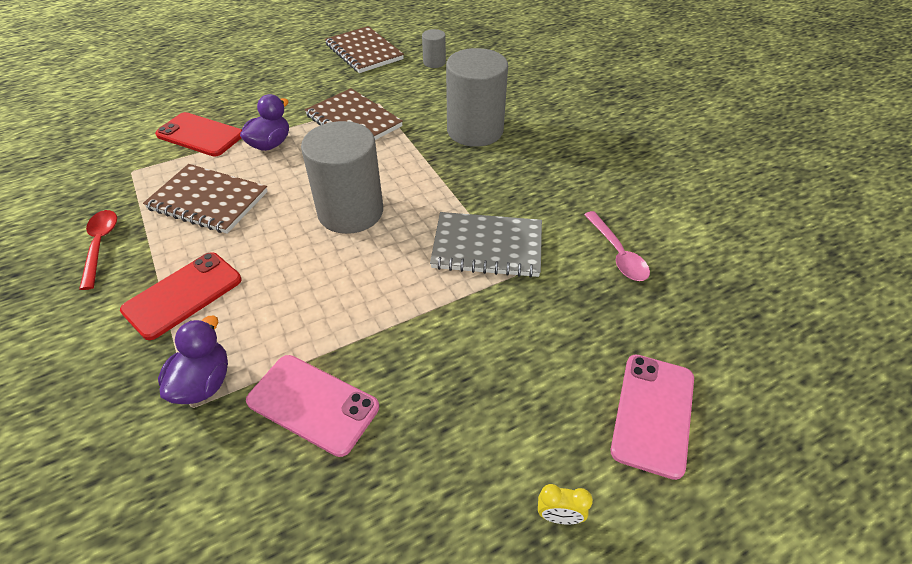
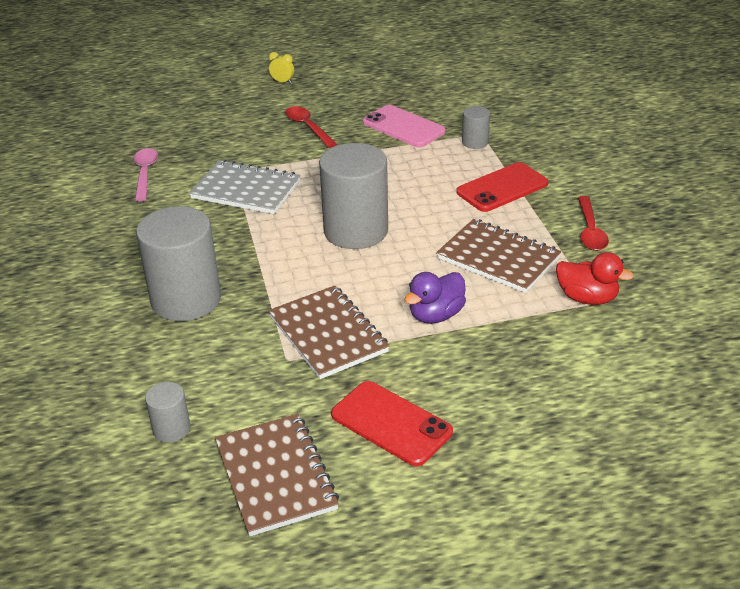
camera: 165 degrees left, 10 degrees down
red phone [155,112,242,156] -> red phone moved to [331,381,453,466]
purple duck [158,316,228,404] -> grey cylinder [462,106,490,149]
pink phone [611,354,694,480] -> none
none -> red spoon [285,106,337,148]
none -> red duck [556,252,634,305]

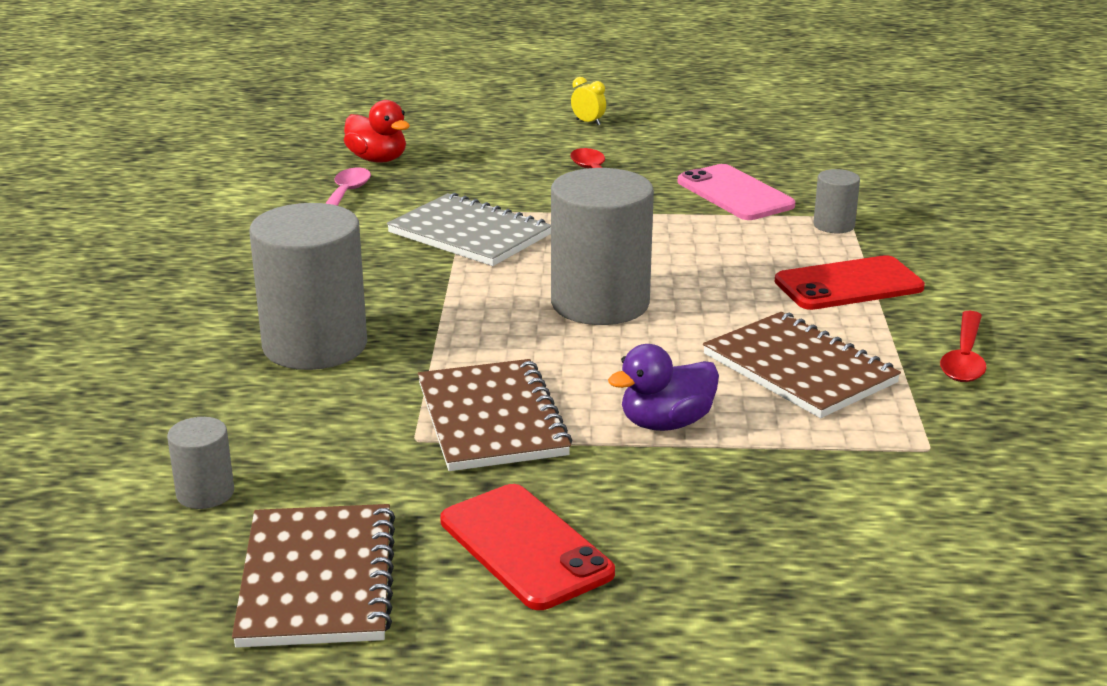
camera: 15 degrees right, 10 degrees down
red duck [556,252,634,305] -> red duck moved to [344,100,410,163]

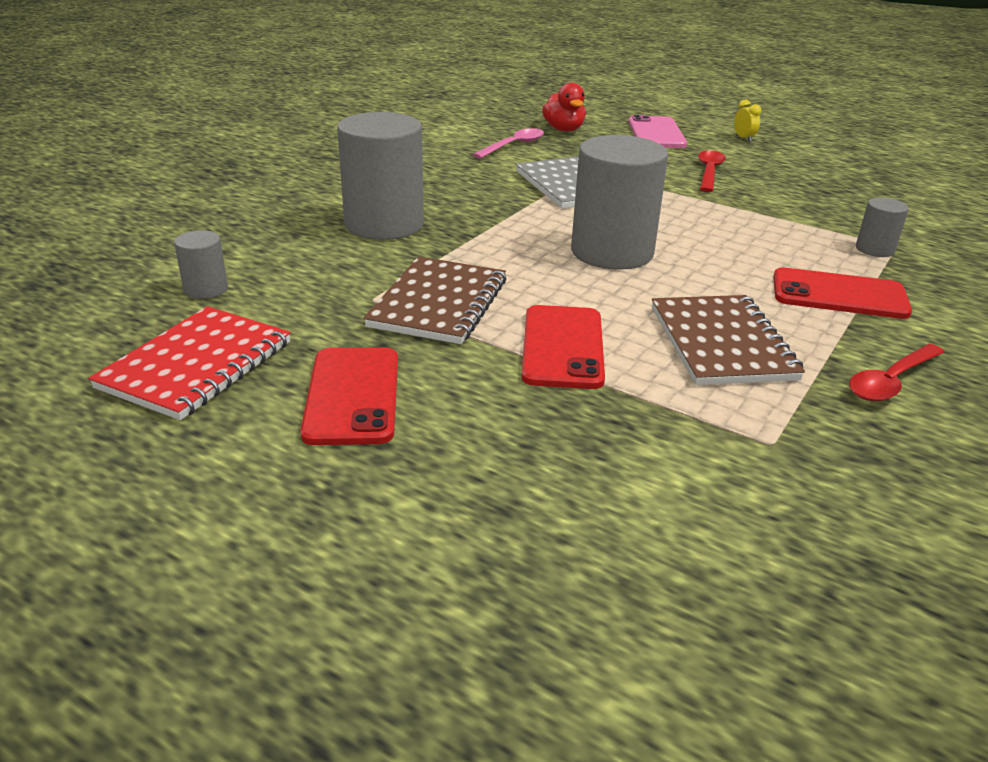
camera: 30 degrees right, 5 degrees up
brown notebook [232,504,395,648] -> red notebook [88,306,291,420]
purple duck [608,344,719,431] -> red phone [521,305,605,389]
pink phone [678,164,795,220] -> pink phone moved to [628,115,687,148]

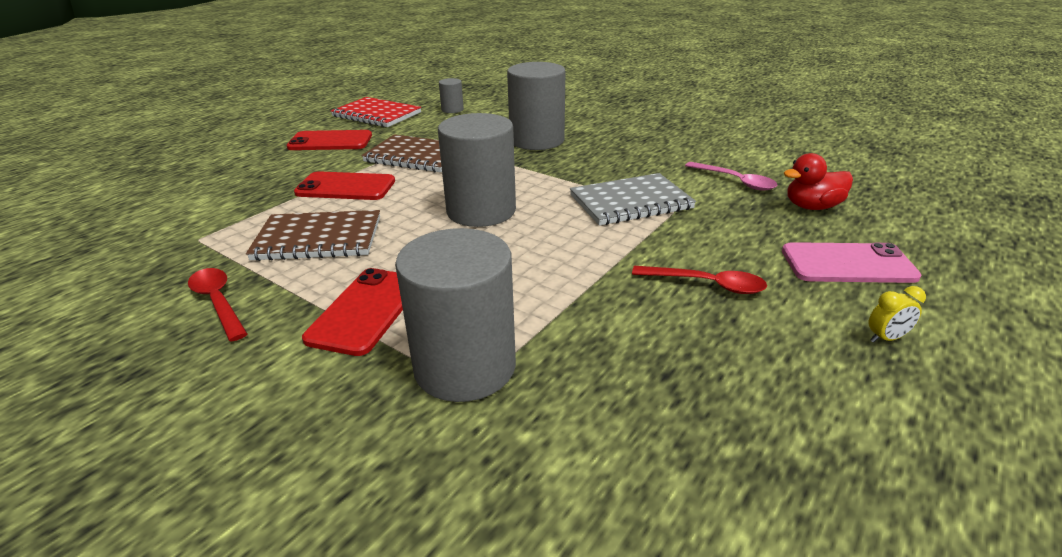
camera: 95 degrees right, 0 degrees up
grey cylinder [856,198,909,257] -> grey cylinder [395,228,516,402], size x2.16

